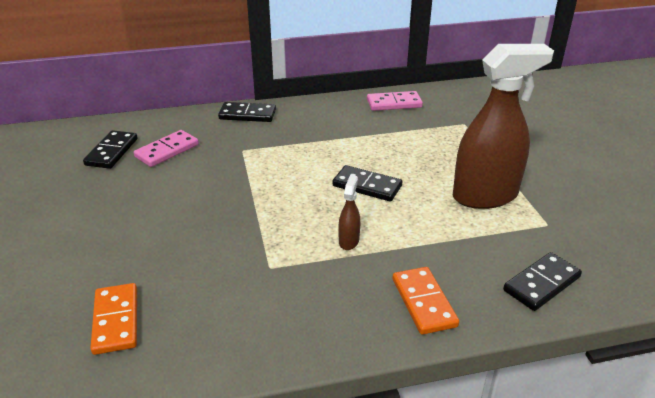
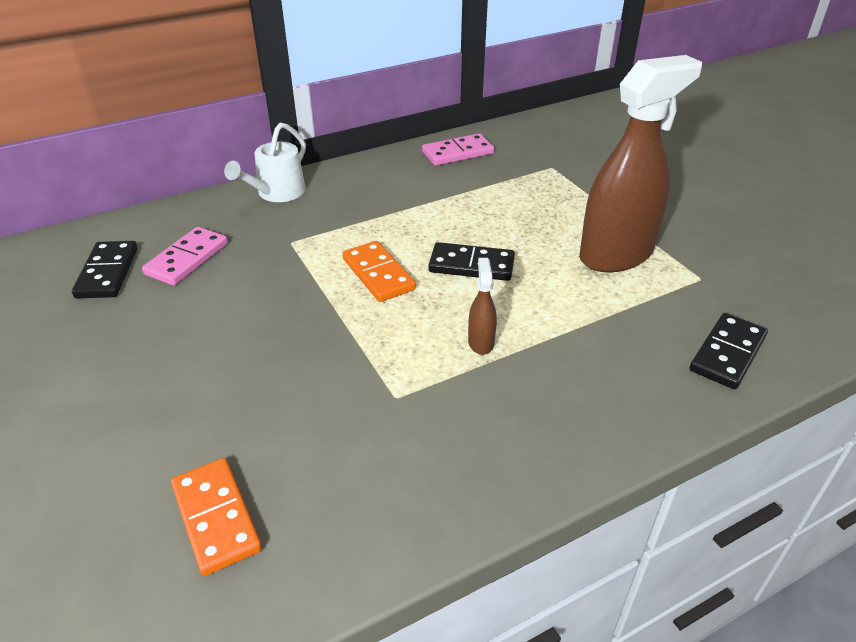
camera: 15 degrees left, 5 degrees up
black domino [218,102,276,122] -> white watering can [224,123,306,202]
orange domino [393,267,459,335] -> orange domino moved to [342,241,416,302]

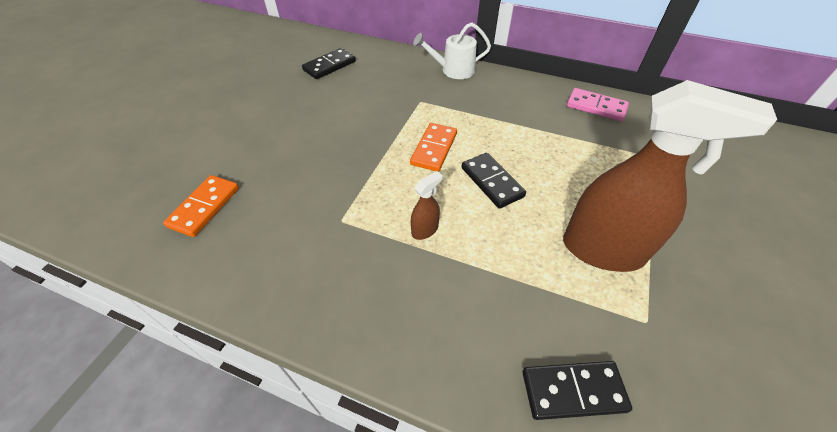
camera: 50 degrees right, 10 degrees up
pink domino [142,227,228,285] -> none

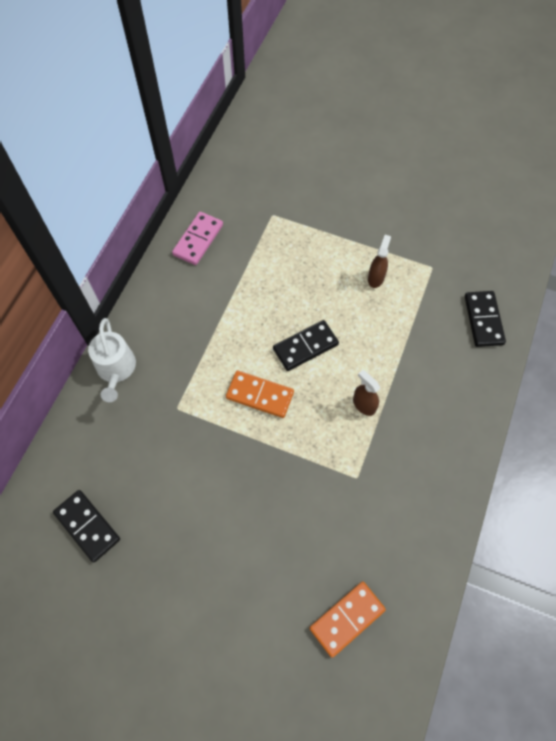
camera: 90 degrees left, 15 degrees up
orange domino [163,175,239,237] -> orange domino turned 60 degrees counterclockwise [309,582,386,658]
brown spray bottle [563,80,777,272] -> brown spray bottle [368,235,391,288], size x0.41

